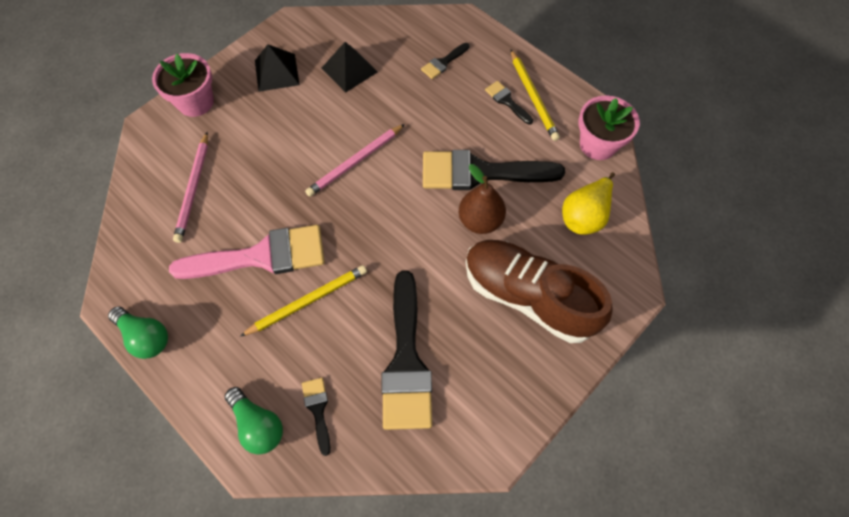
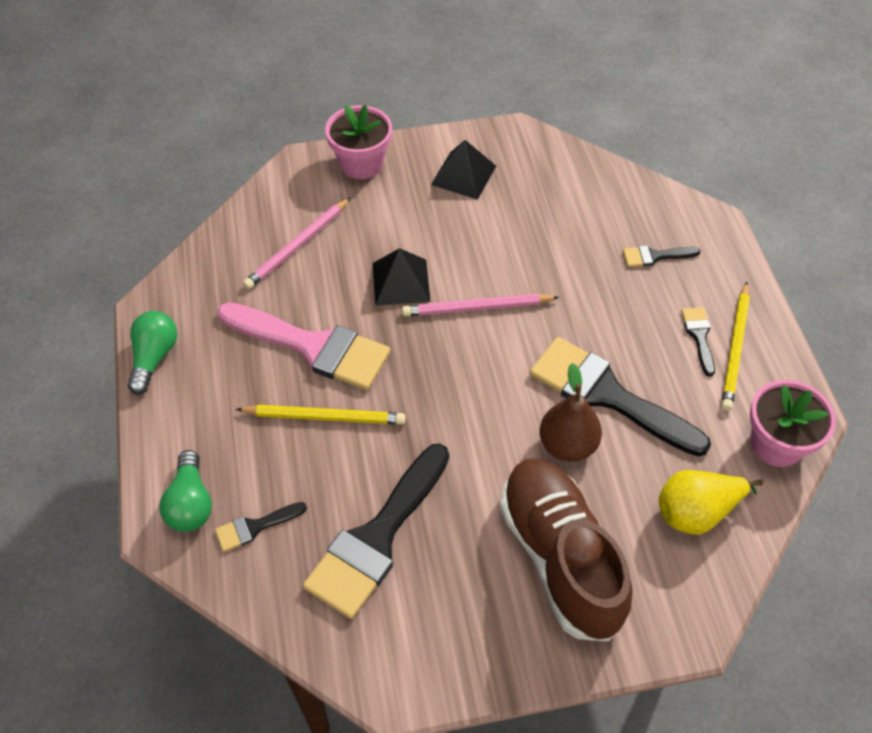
camera: 35 degrees right, 10 degrees down
green light bulb [108,307,168,359] -> green light bulb turned 150 degrees counterclockwise [128,311,177,395]
black brush [302,378,331,456] -> black brush turned 135 degrees counterclockwise [215,502,307,552]
black pyramid [322,42,378,93] -> black pyramid moved to [373,248,431,306]

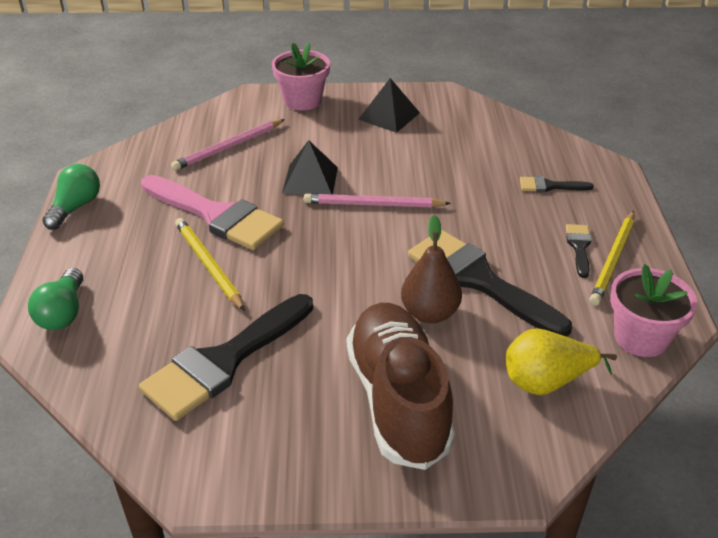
camera: 10 degrees right, 15 degrees down
black brush [215,502,307,552] -> none
yellow pencil [236,405,406,425] -> yellow pencil turned 135 degrees counterclockwise [175,218,245,311]

